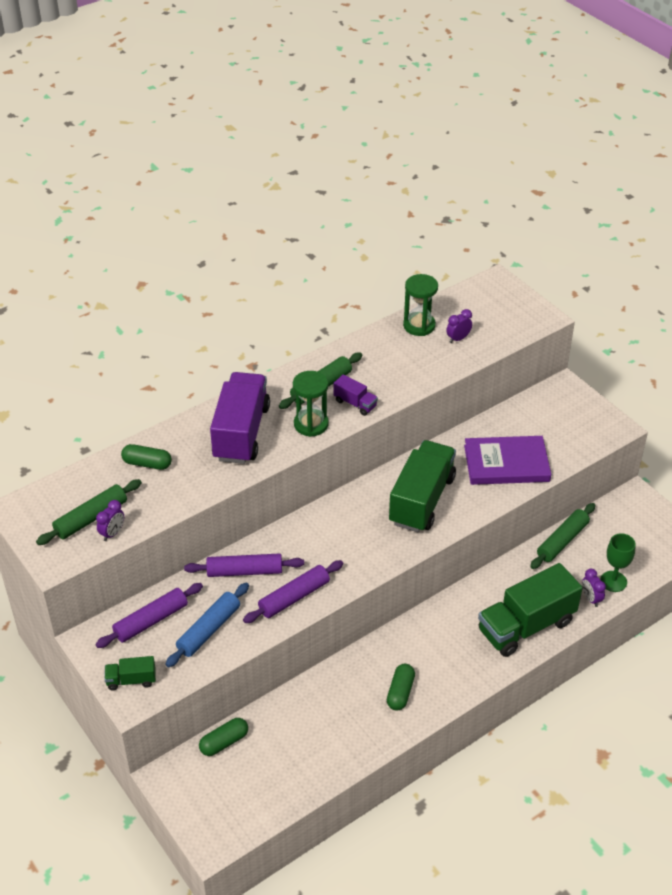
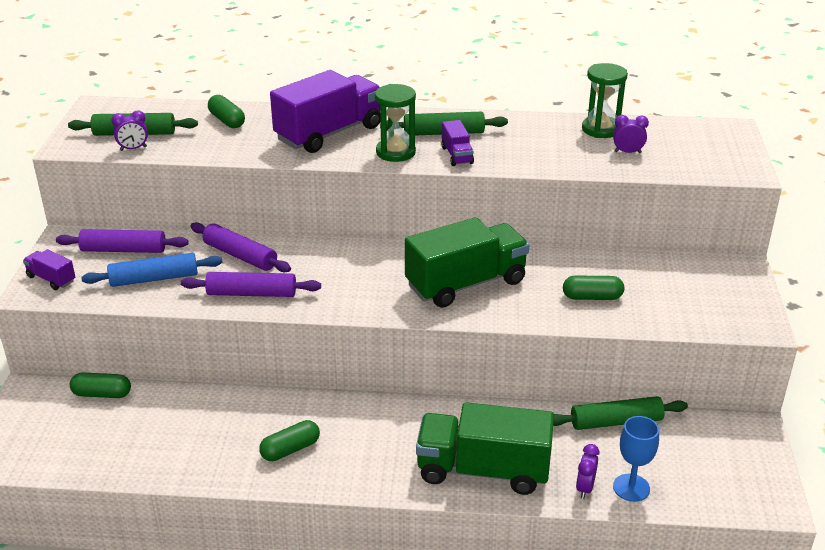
camera: 40 degrees right, 10 degrees down
green truck [104,656,156,690] -> purple truck [23,249,75,290]
purple book [464,436,551,485] -> green capsule [563,276,624,300]
green goblet [600,533,636,592] -> blue goblet [613,416,659,502]

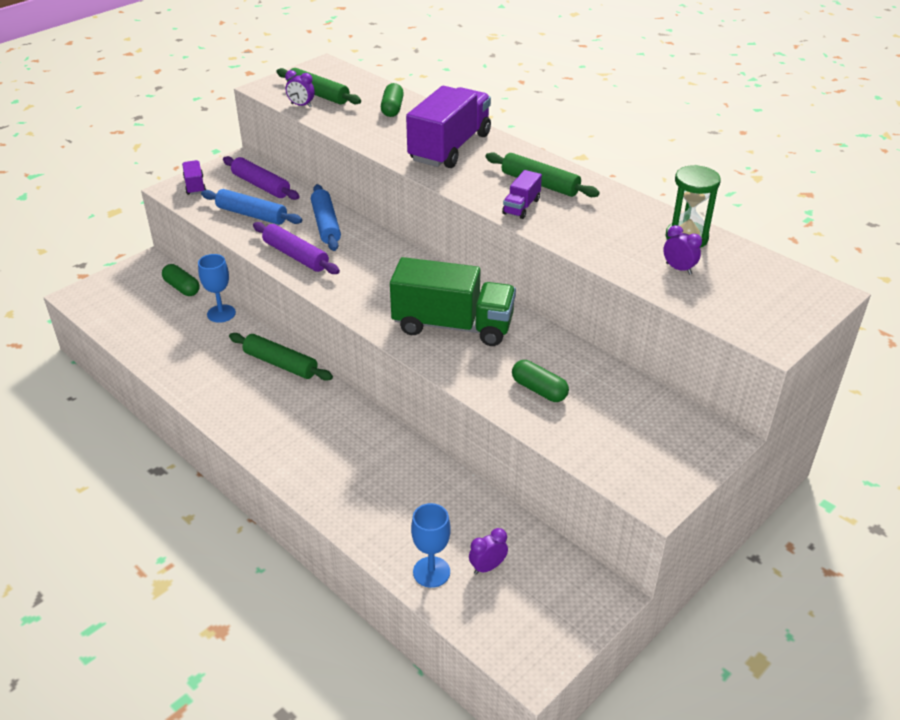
camera: 40 degrees right, 5 degrees up
purple rolling pin [191,222,291,272] -> blue rolling pin [311,184,341,251]
green capsule [259,420,320,461] -> none
purple truck [270,70,381,153] -> purple truck turned 60 degrees counterclockwise [406,86,491,168]
green hourglass [375,84,416,162] -> none
green truck [416,402,554,495] -> none
green rolling pin [553,396,688,430] -> green rolling pin moved to [229,333,333,381]
purple clock [576,444,600,499] -> purple clock moved to [469,528,508,574]
none -> blue goblet [198,254,236,323]

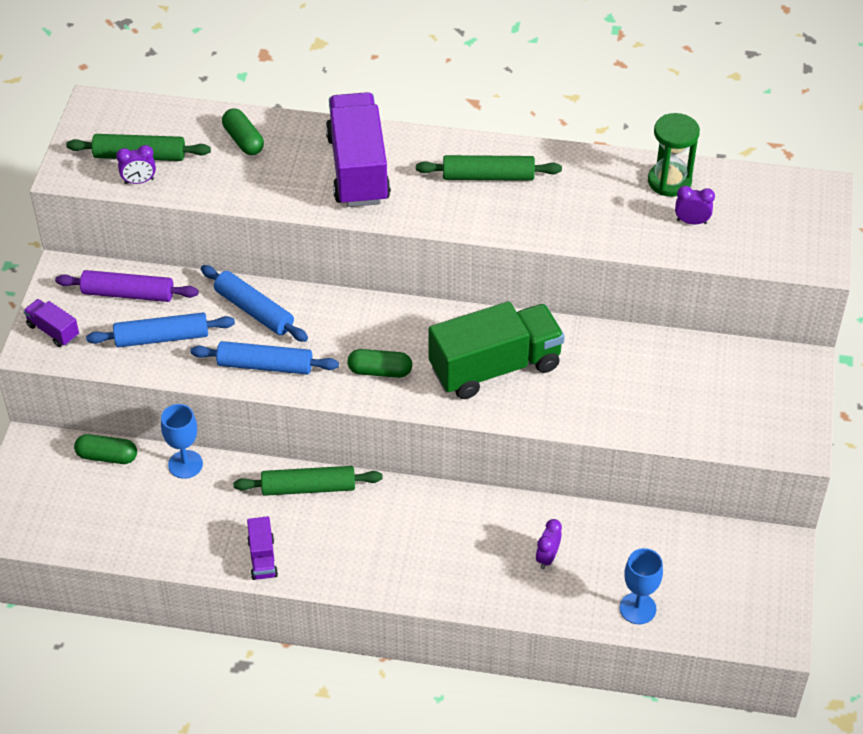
camera: 35 degrees left, 10 degrees up
purple rolling pin [253,222,340,274] -> blue rolling pin [190,341,339,375]
purple clock [469,528,508,574] -> purple clock moved to [536,519,562,569]
purple truck [502,170,542,219] -> purple truck moved to [247,516,278,580]
green capsule [512,360,569,402] -> green capsule moved to [348,349,412,378]

